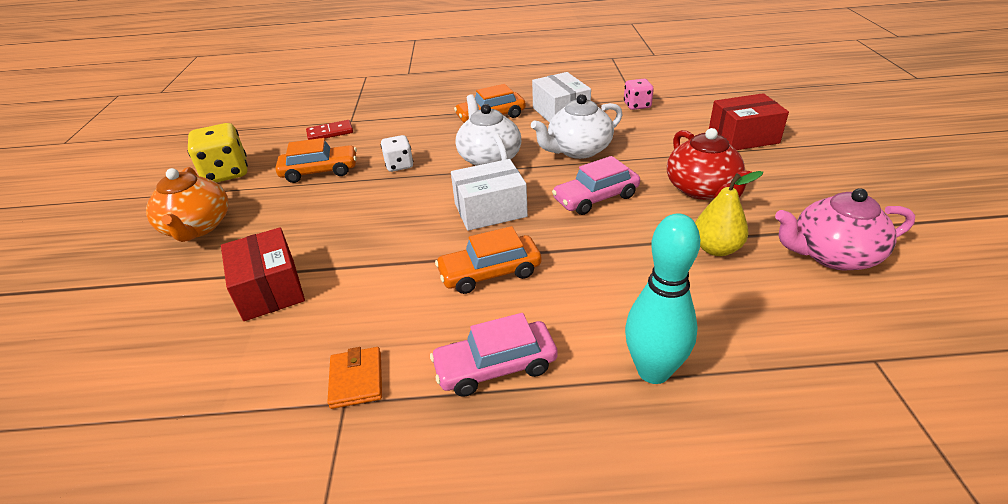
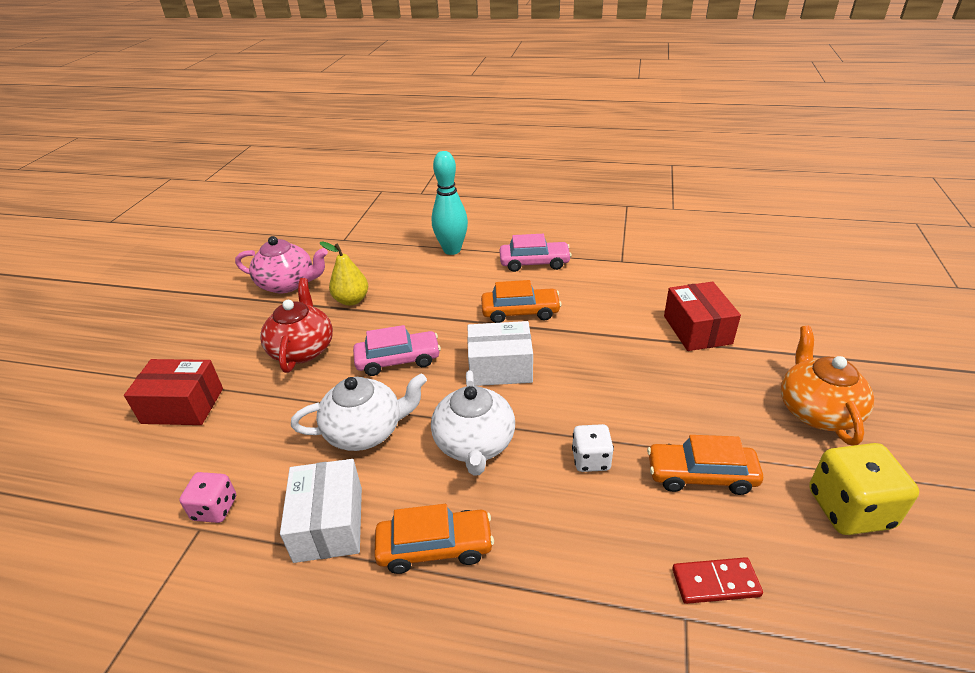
camera: 165 degrees left, 0 degrees up
orange wallet [327,347,382,409] -> none

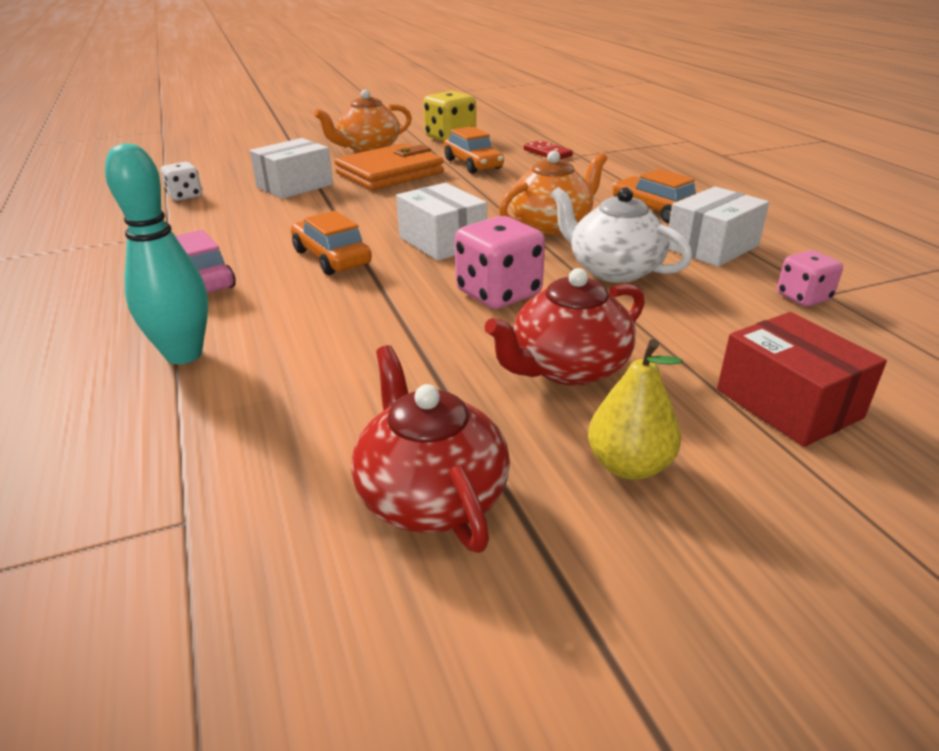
camera: 125 degrees left, 5 degrees down
pink teapot [235,236,328,293] -> red teapot [351,345,510,553]
yellow pear [320,241,368,306] -> yellow pear moved to [588,339,683,480]
pink car [353,325,441,376] -> pink dice [455,216,545,309]
white teapot [431,371,515,476] -> orange teapot [499,150,607,235]
white dice [572,424,614,472] -> white dice moved to [161,162,202,201]
red box [664,281,741,351] -> white box [250,138,333,199]
none -> orange wallet [334,143,444,190]

